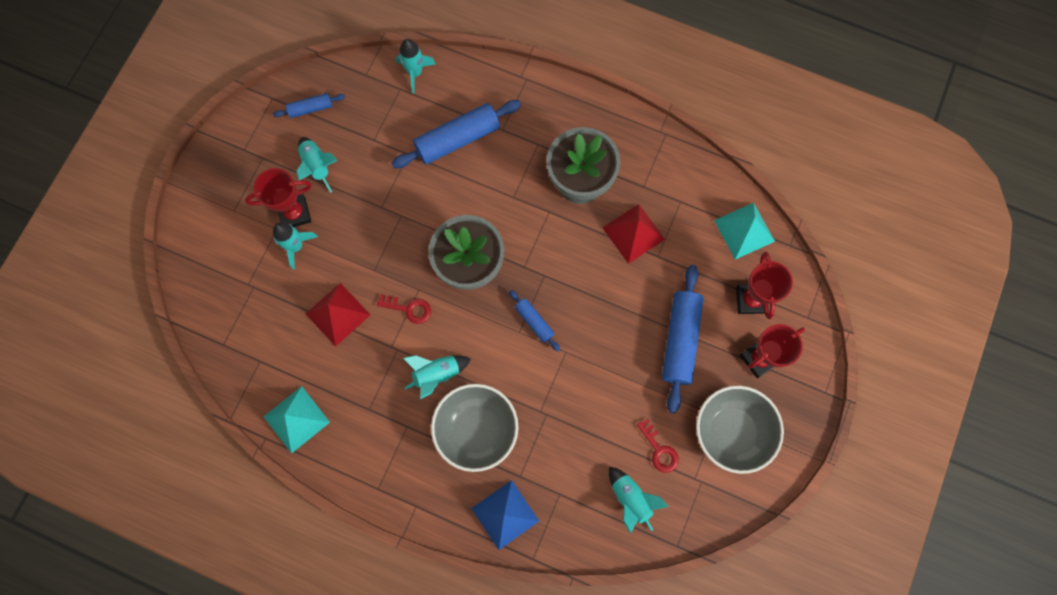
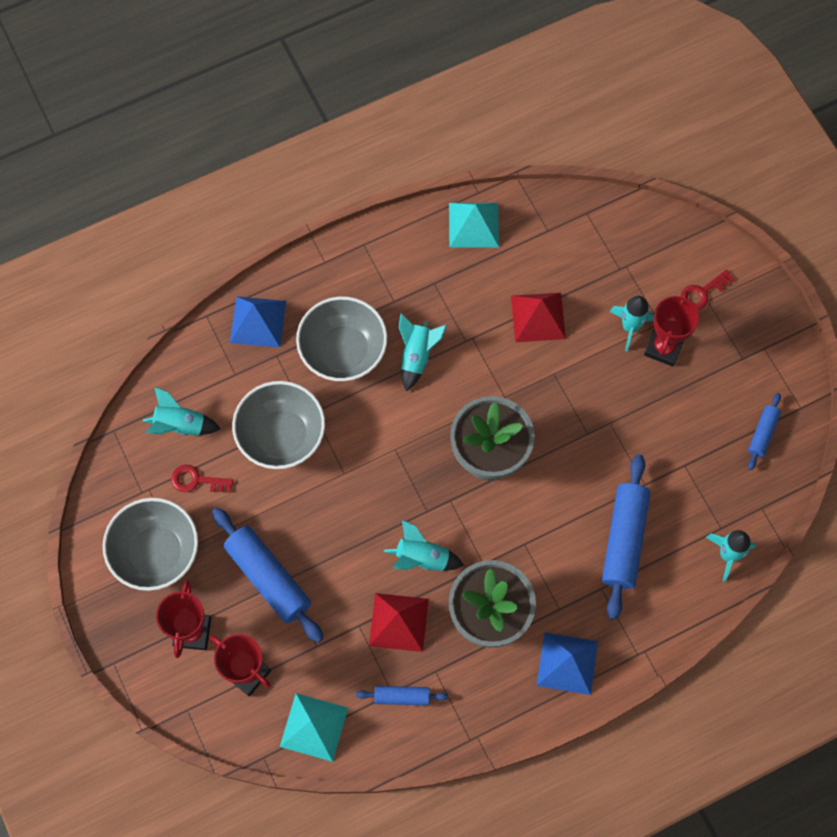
camera: 130 degrees right, 5 degrees down
turquoise rocket [297,137,338,193] -> turquoise rocket moved to [384,520,464,571]
red key [377,294,431,324] -> red key moved to [681,269,734,310]
blue rolling pin [509,290,560,352] -> blue rolling pin moved to [356,686,448,705]
none -> grey bowl [232,381,325,469]
none -> blue pyramid [536,632,598,695]

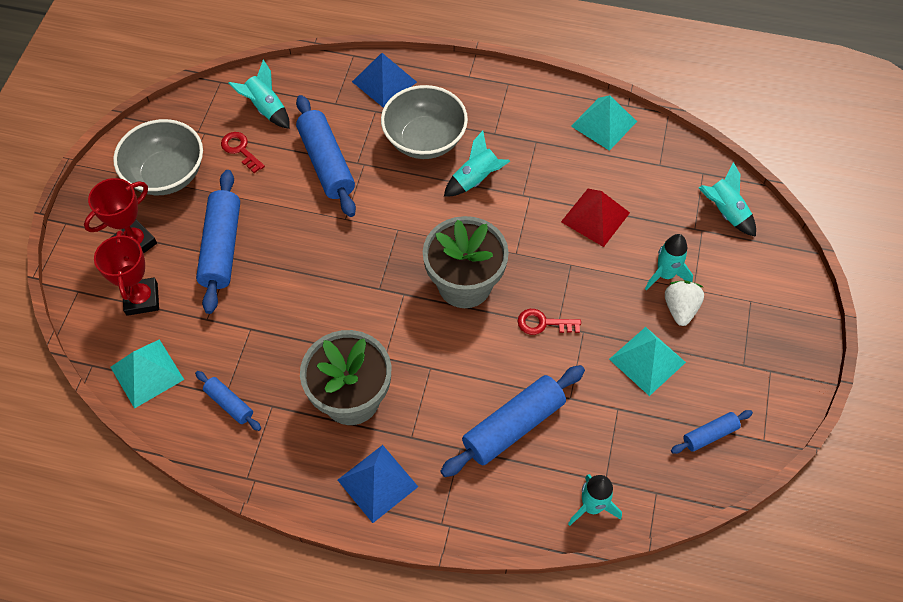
camera: 40 degrees right, 10 degrees down
grey bowl [232,381,325,469] -> blue rolling pin [296,95,356,217]
red pyramid [369,593,429,652] -> none
turquoise rocket [384,520,464,571] -> turquoise rocket moved to [699,162,756,237]
red trophy [644,290,699,367] -> white strawberry [665,281,704,326]
red key [681,269,734,310] -> red key moved to [518,309,581,335]
none -> turquoise pyramid [609,327,686,396]

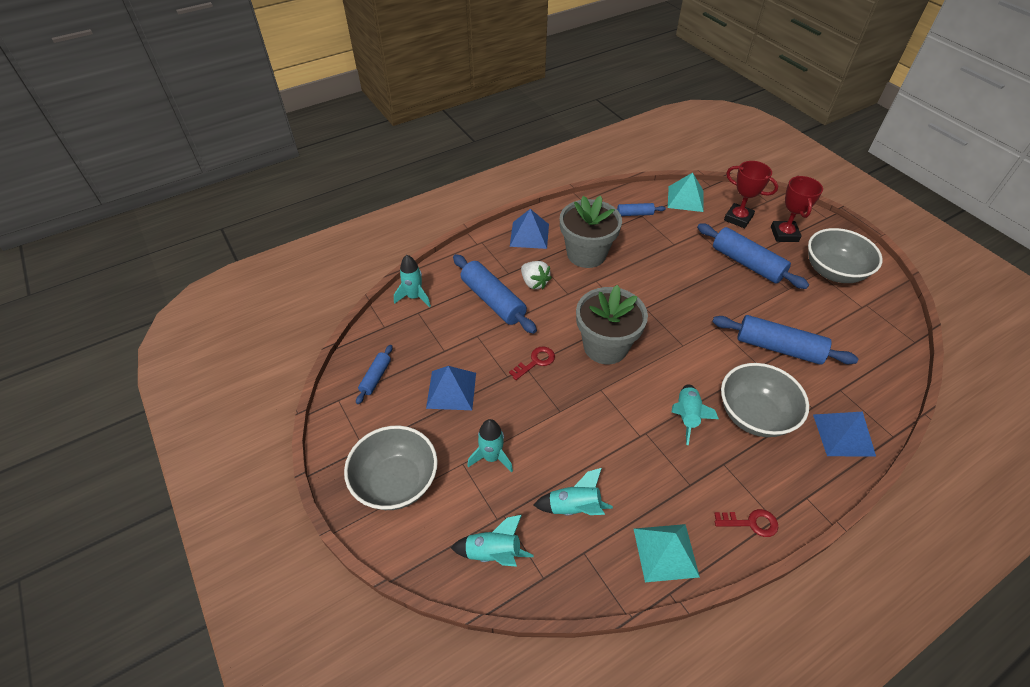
camera: 135 degrees right, 10 degrees down
red key [221,132,265,173] -> red key moved to [714,509,778,537]
turquoise rocket [228,60,290,129] -> turquoise rocket moved to [534,468,613,516]
blue rolling pin [440,365,585,477] -> blue rolling pin turned 45 degrees counterclockwise [453,254,537,334]
red pyramid [561,189,630,247] -> none
turquoise pyramid [609,327,686,396] -> blue pyramid [426,366,476,410]
white strawberry [665,281,704,326] -> white strawberry moved to [521,261,552,289]
none -> grey bowl [344,426,438,510]

